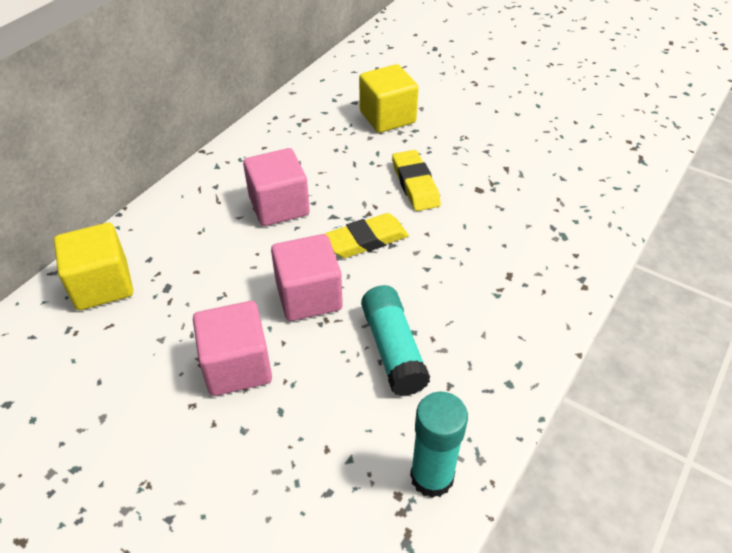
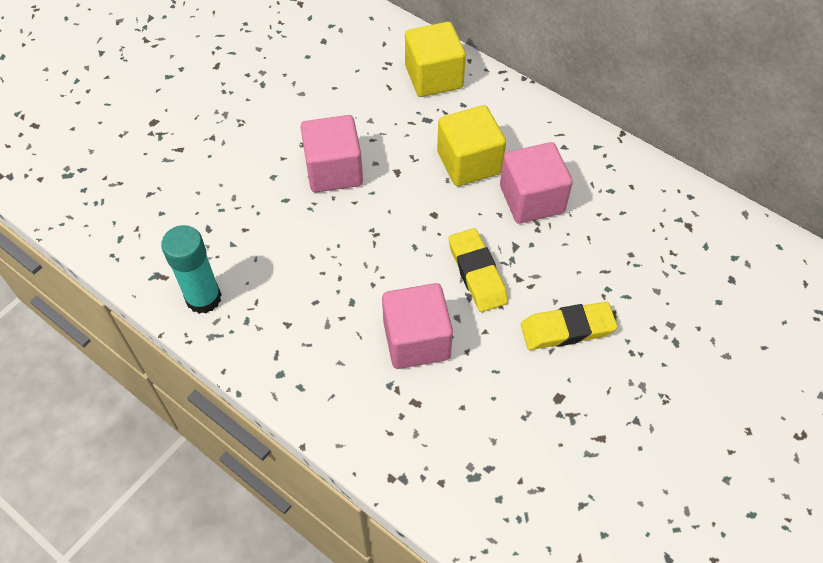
camera: 95 degrees right, 10 degrees up
pink cube [271,234,343,321] -> pink cube moved to [382,283,453,369]
yellow cube [359,64,418,133] -> yellow cube moved to [437,105,506,186]
turquoise glue stick [361,285,430,396] -> none

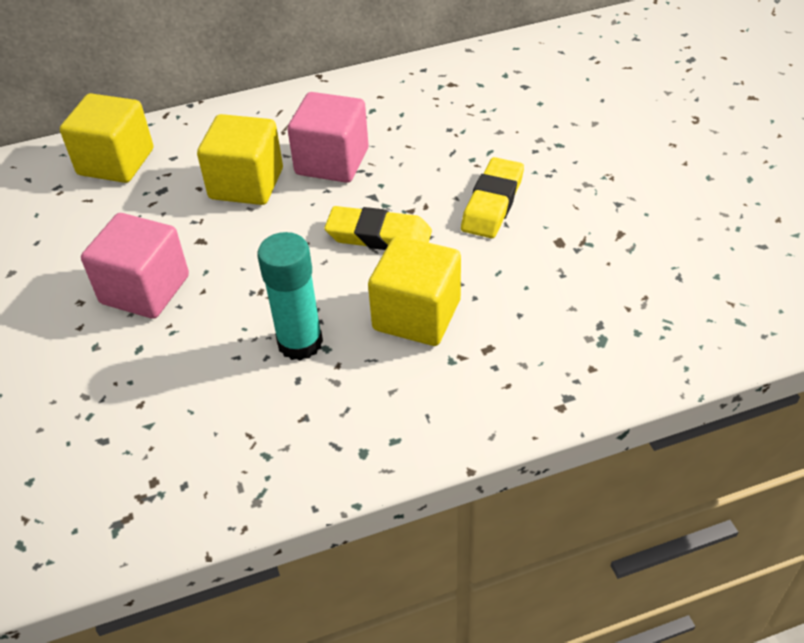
camera: 55 degrees left, 10 degrees down
turquoise glue stick [161,225,222,314] -> turquoise glue stick moved to [257,232,323,361]
pink cube [382,283,453,369] -> yellow cube [368,236,461,346]

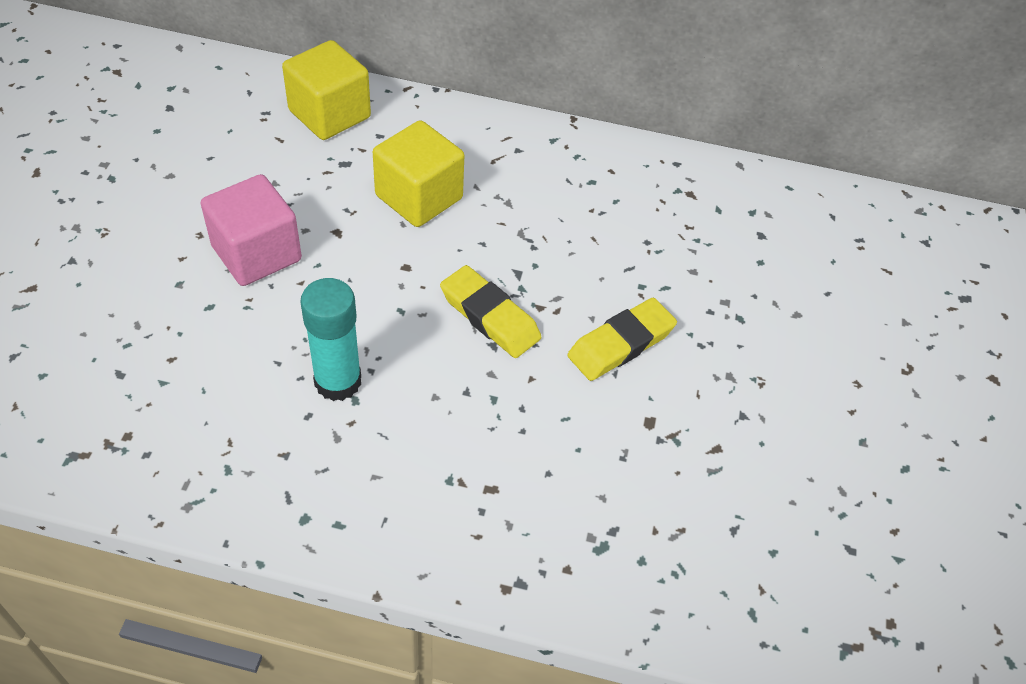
camera: 25 degrees right, 5 degrees up
pink cube [287,92,369,183] -> none
yellow cube [368,236,461,346] -> none

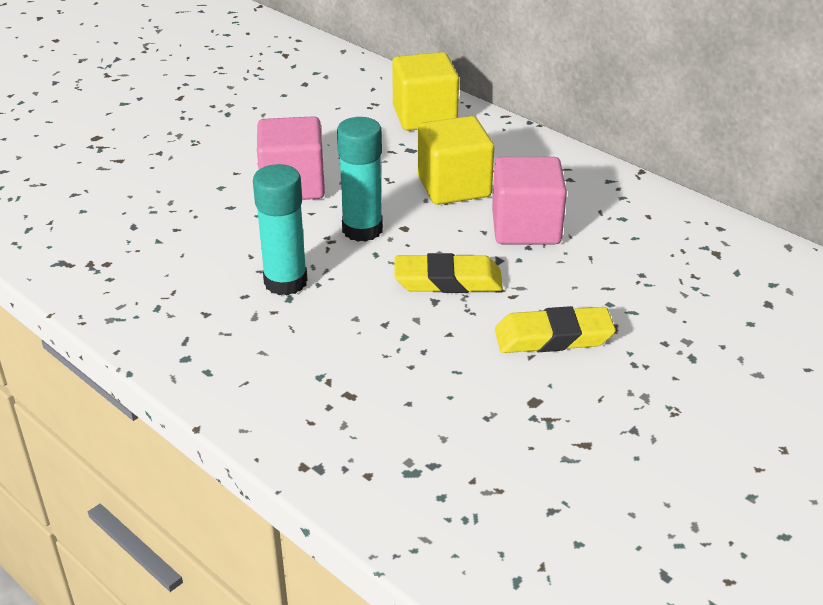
camera: 35 degrees right, 15 degrees down
yellow eraser [440,265,541,358] -> yellow eraser turned 75 degrees counterclockwise [394,253,503,293]
none -> turquoise glue stick [337,117,383,242]
none -> pink cube [492,157,567,244]

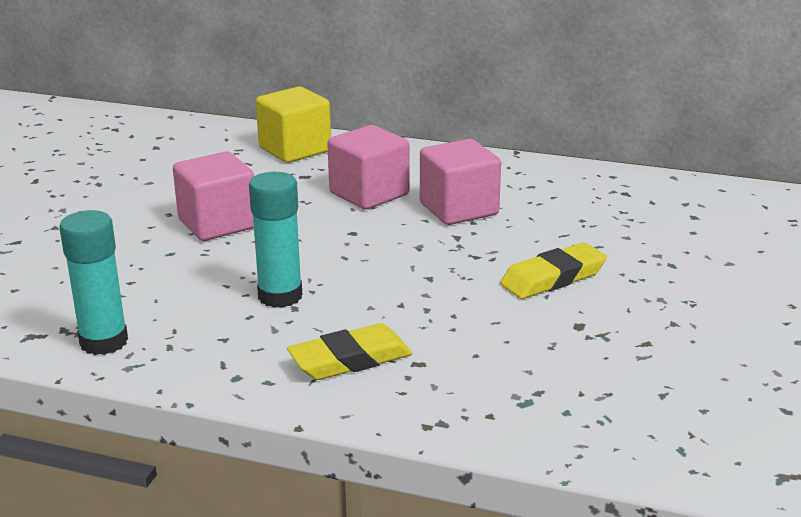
camera: 25 degrees left, 10 degrees down
turquoise glue stick [337,117,383,242] -> turquoise glue stick moved to [60,210,128,355]
yellow eraser [394,253,503,293] -> yellow eraser moved to [287,323,412,380]
yellow cube [417,116,494,205] -> pink cube [327,125,410,210]

